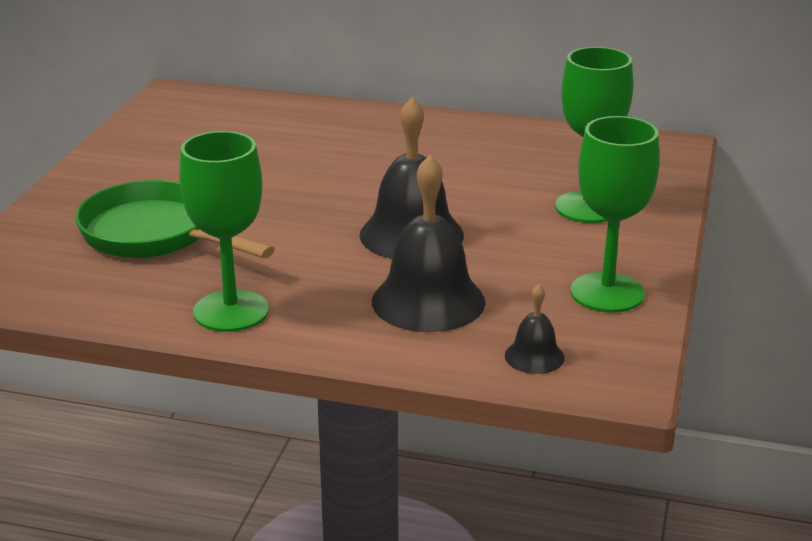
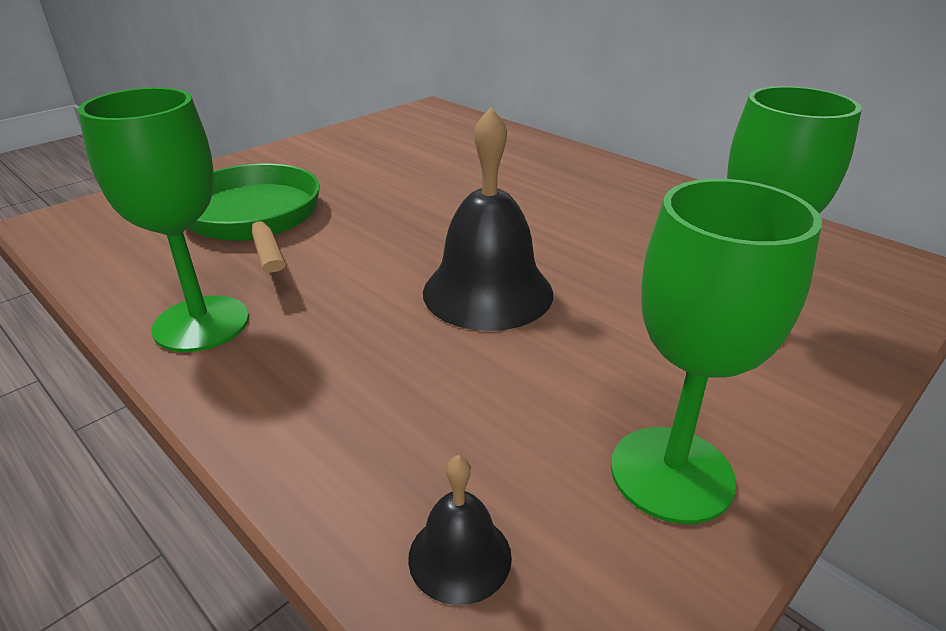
camera: 30 degrees right, 5 degrees up
black bell [372,155,485,332] -> none

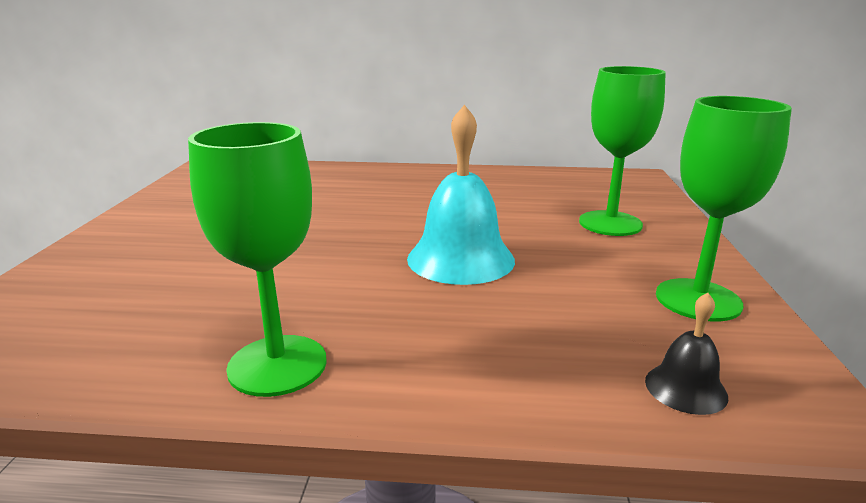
camera: 40 degrees left, 10 degrees down
green pan [188,164,320,273] -> none
black bell [423,107,553,331] -> turquoise bell [407,105,515,285]

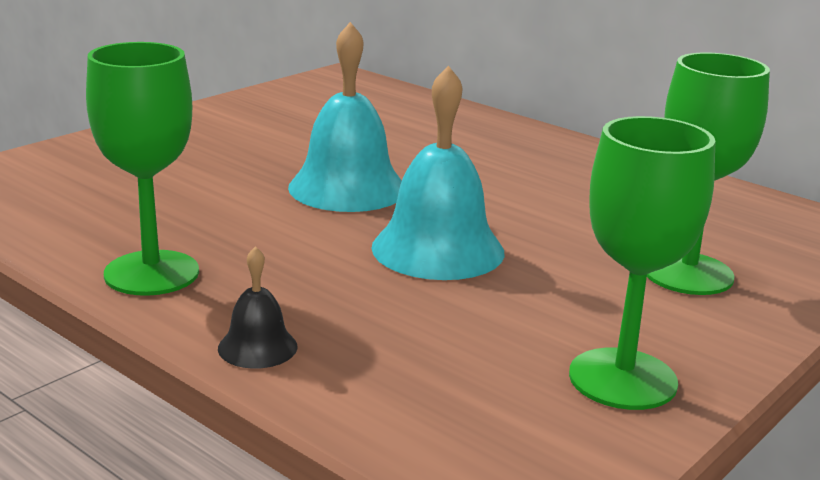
camera: 35 degrees right, 0 degrees up
black bell [645,293,728,415] -> black bell moved to [218,246,297,369]
none -> turquoise bell [288,22,402,212]

